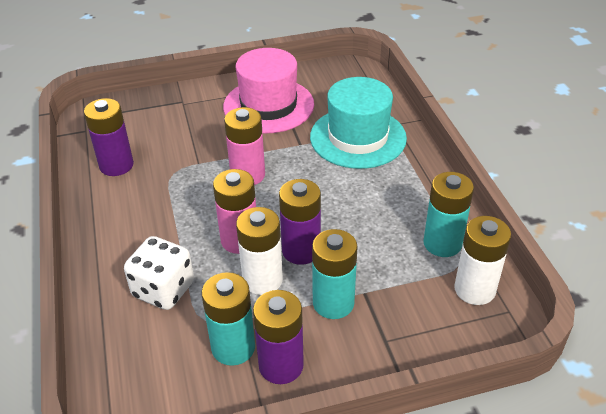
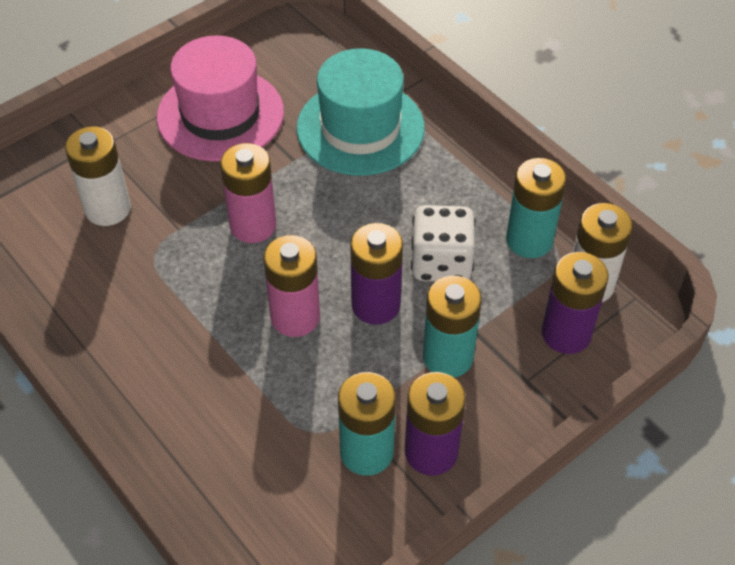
camera: 25 degrees left, 10 degrees up
purple battery [84,98,134,176] -> purple battery moved to [542,252,609,354]
white dice [124,236,194,310] -> white dice moved to [411,205,476,282]
white battery [236,207,283,295] -> white battery moved to [65,127,131,226]

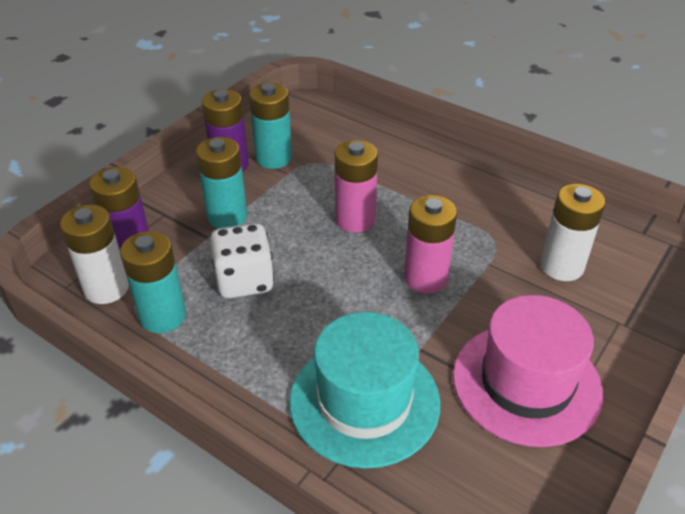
camera: 165 degrees right, 10 degrees down
purple battery [350,223,403,325] -> none

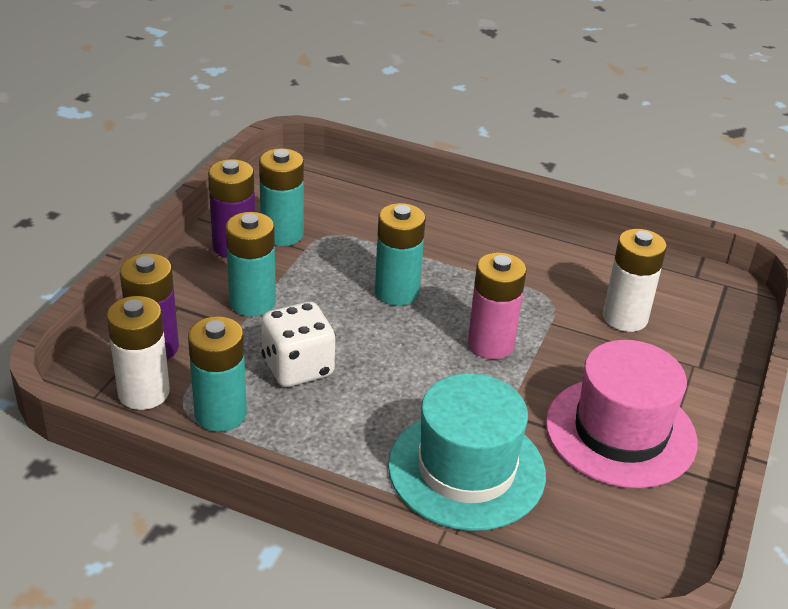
camera: 15 degrees left, 5 degrees down
pink battery [335,140,378,233] -> turquoise battery [375,203,425,306]

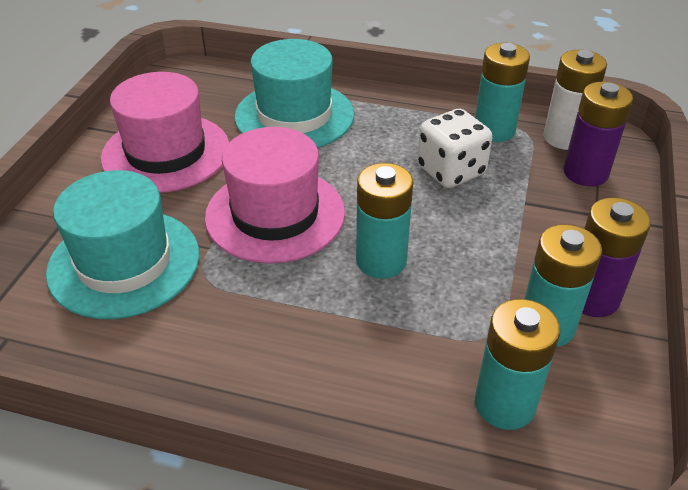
camera: 175 degrees right, 5 degrees up
turquoise battery [225,212,276,317] -> turquoise battery moved to [475,299,560,430]
pink battery [468,252,527,359] -> pink hat [205,127,345,263]
white battery [603,229,667,332] -> turquoise hat [46,170,200,319]

